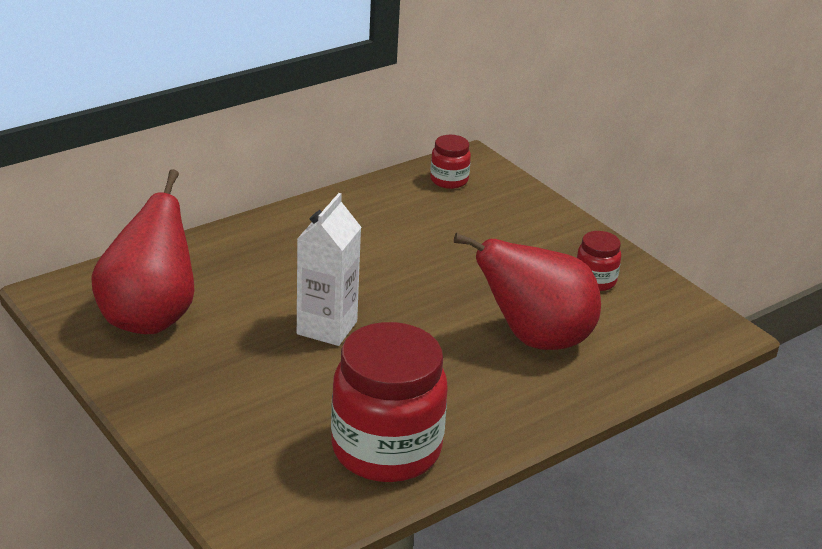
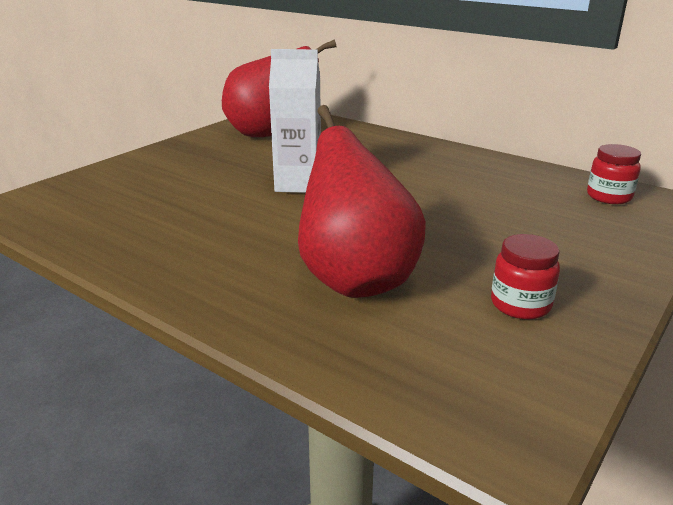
camera: 75 degrees right, 5 degrees down
red jar [331,322,447,482] -> none

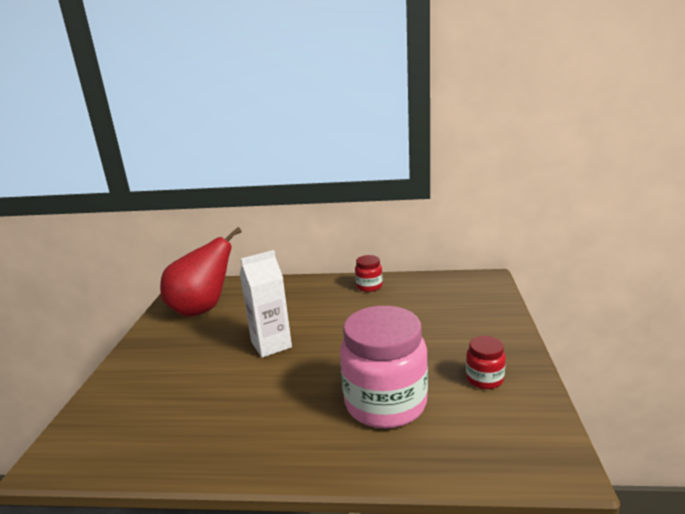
camera: 30 degrees left, 5 degrees down
red pear [298,105,426,298] -> pink jar [340,306,428,429]
red jar [587,144,641,204] -> red jar moved to [355,255,383,292]

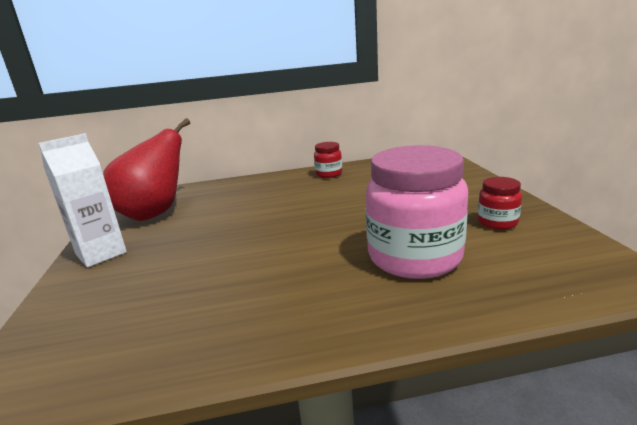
camera: 15 degrees left, 0 degrees up
white carton [240,250,292,358] -> white carton moved to [38,133,127,268]

